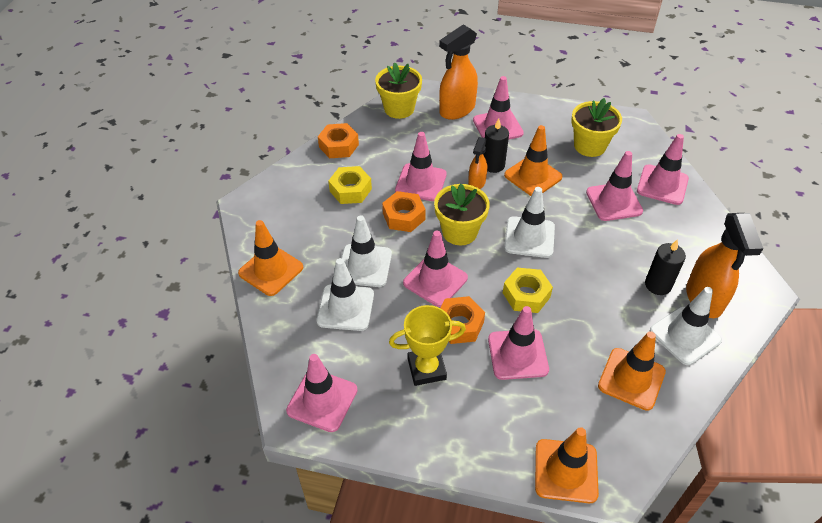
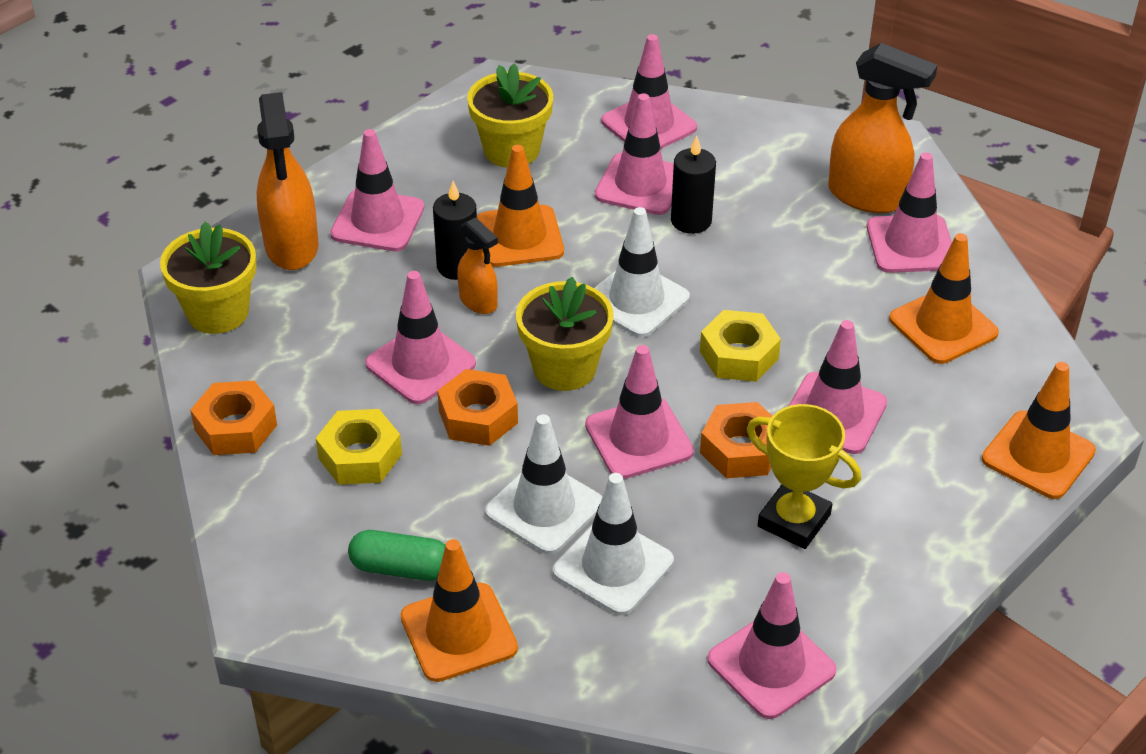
camera: 60 degrees left, 5 degrees down
yellow trophy [389,305,466,386] -> yellow trophy turned 75 degrees counterclockwise [747,404,861,549]
black candle [645,239,686,295] -> black candle moved to [671,135,716,234]
white traffic cone [650,287,722,365] -> pink traffic cone [867,152,952,273]
none -> green capsule [348,530,445,581]

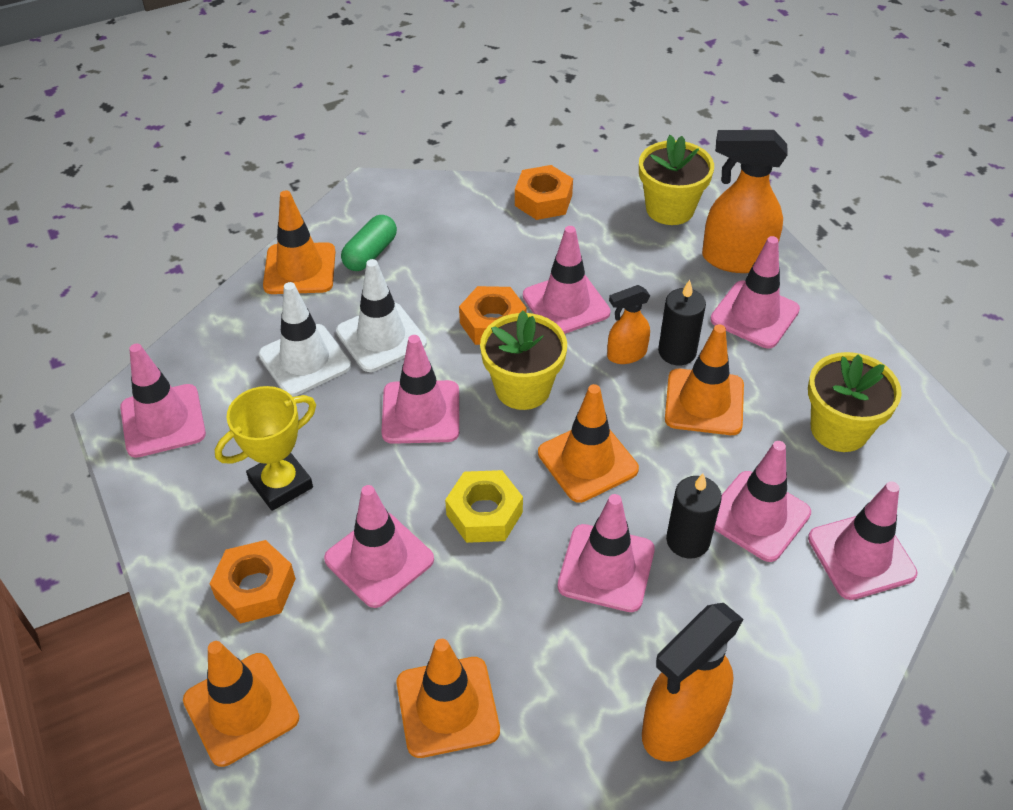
camera: 110 degrees right, 5 degrees up
yellow nut [316,409,402,485] -> none
white traffic cone [594,207,690,337] -> orange traffic cone [538,384,639,503]
orange nut [700,402,772,478] -> orange nut moved to [210,540,296,624]
pink traffic cone [867,152,952,273] -> pink traffic cone moved to [558,494,655,612]

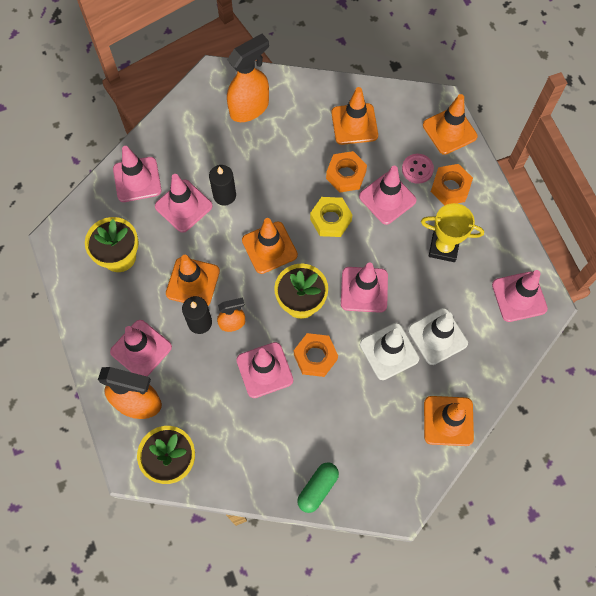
camera: 175 degrees left, 20 degrees up
yellow trophy [215,386,316,511] -> yellow trophy turned 45 degrees clockwise [421,203,484,262]
green capsule [341,215,397,271] -> green capsule moved to [297,462,339,513]
orange nut [515,165,573,220] -> orange nut moved to [326,151,367,193]
pink traffic cone [558,494,655,612] -> none
none -> pink button [402,154,434,184]

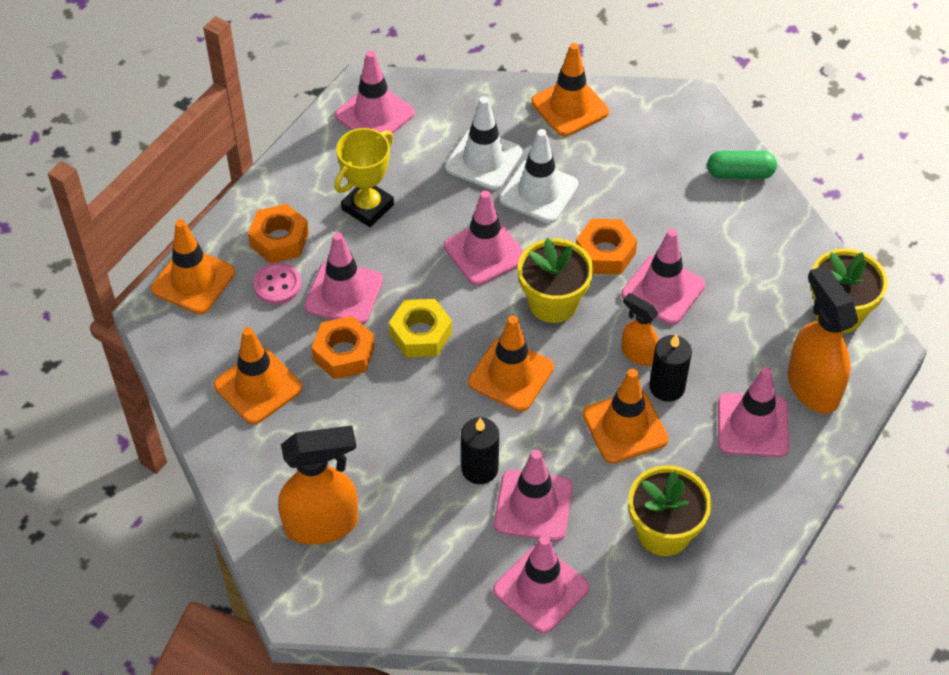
camera: 125 degrees left, 15 degrees down
orange spray bottle [227,34,269,122] -> orange spray bottle turned 150 degrees clockwise [278,425,358,545]
yellow trophy [421,203,484,262] -> yellow trophy turned 60 degrees clockwise [334,128,394,227]

